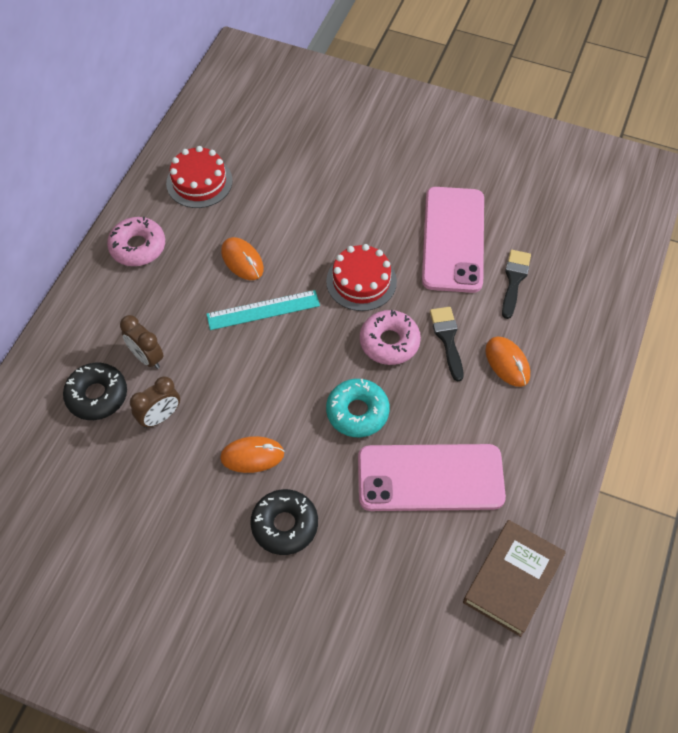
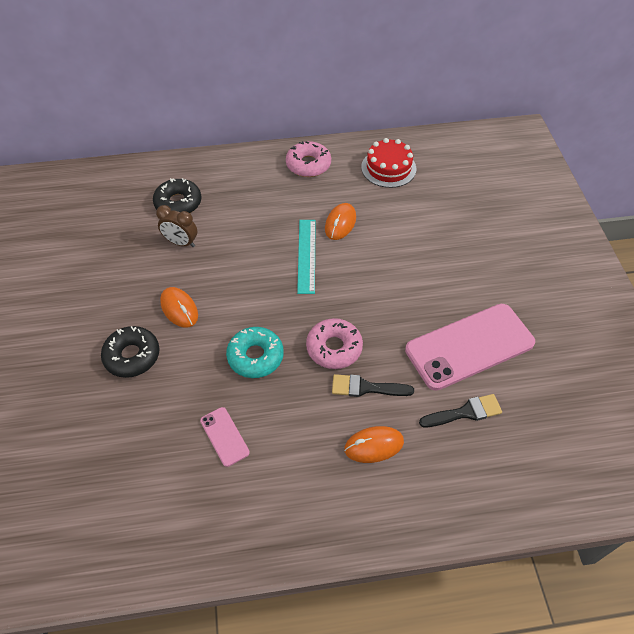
camera: 60 degrees right, 5 degrees down
brown clock [120,315,164,369] -> none
turquoise ruler [206,290,320,330] -> turquoise ruler turned 45 degrees clockwise [297,220,316,294]
red cake [326,244,397,311] -> none
pink phone [358,444,506,511] -> pink phone [200,407,250,467], size x0.45
black brush [430,307,463,382] -> black brush turned 135 degrees counterclockwise [332,374,414,397]
brown book [463,520,566,637] -> none
orange mouse [486,337,530,387] -> orange mouse turned 45 degrees clockwise [344,426,404,463]

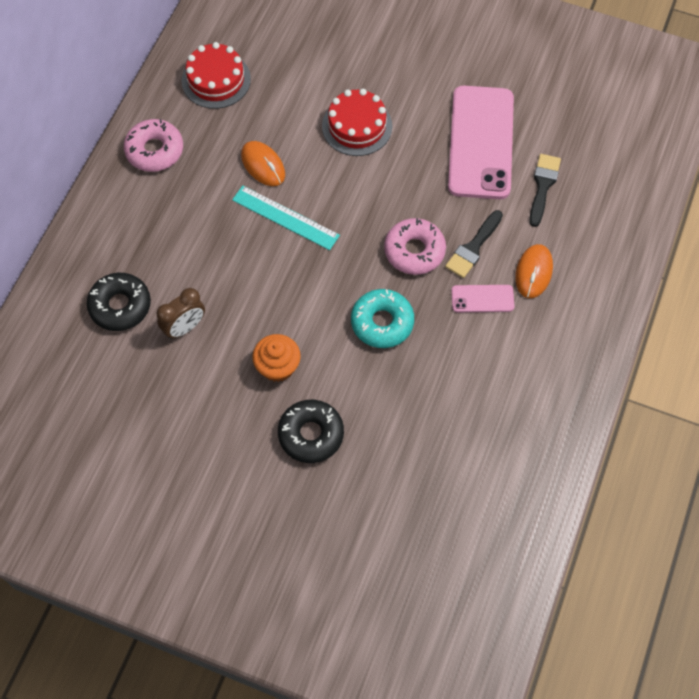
camera: 60 degrees left, 10 degrees up
orange mouse [160,287,198,328] -> orange cupcake [252,334,301,382]
pink phone [200,407,250,467] -> pink phone moved to [451,285,515,312]
none -> red cake [322,89,392,156]

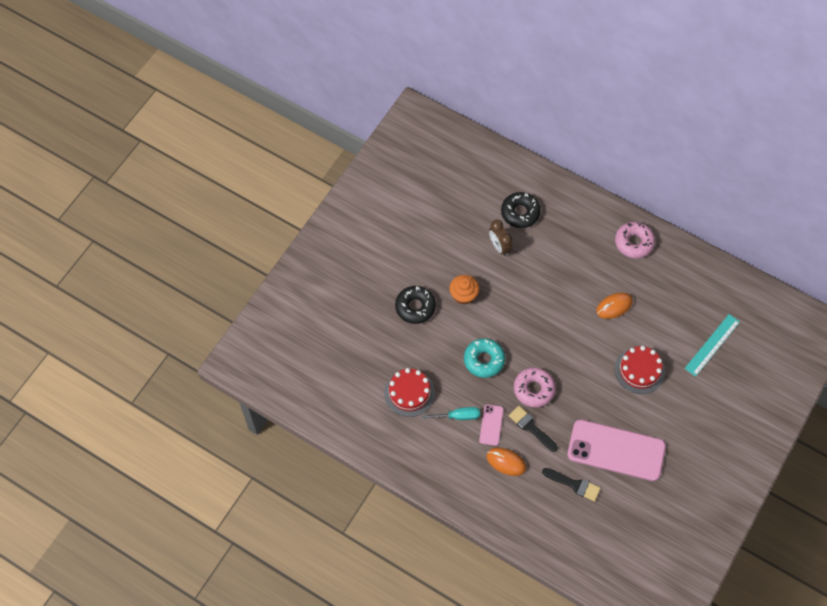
camera: 100 degrees right, 0 degrees up
red cake [182,42,251,109] -> red cake moved to [384,368,435,417]
turquoise ruler [232,186,340,250] -> turquoise ruler moved to [685,314,740,377]
none -> turquoise screwdriver [422,407,480,420]

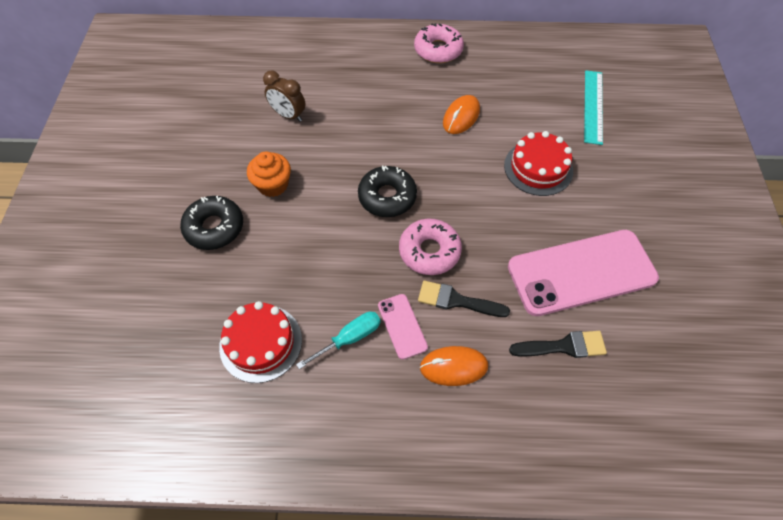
camera: 30 degrees left, 5 degrees down
turquoise donut [464,338,505,378] -> none
black donut [501,192,541,228] -> black donut moved to [358,165,417,217]

